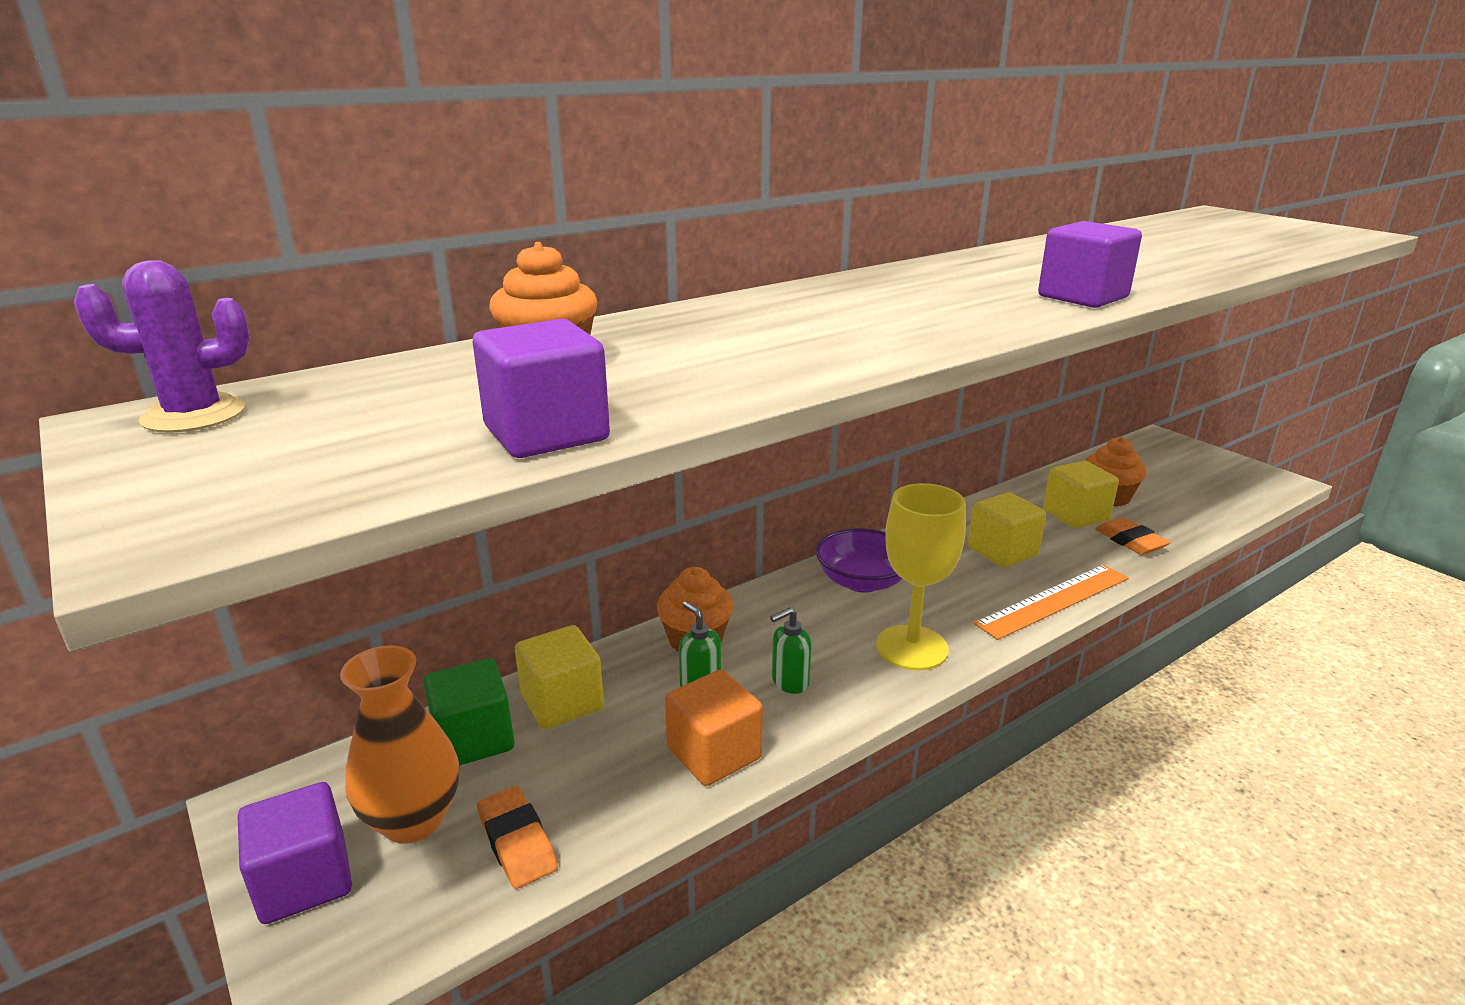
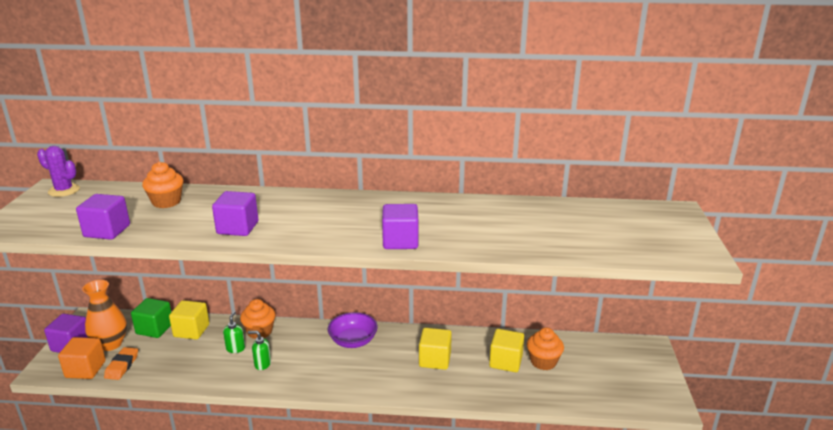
camera: 40 degrees right, 0 degrees up
orange cube [665,670,763,786] -> orange cube moved to [58,337,106,379]
yellow goblet [876,483,966,671] -> none
orange ruler [974,565,1129,640] -> none
orange eraser [1095,517,1171,555] -> none
none -> purple cube [212,191,258,236]

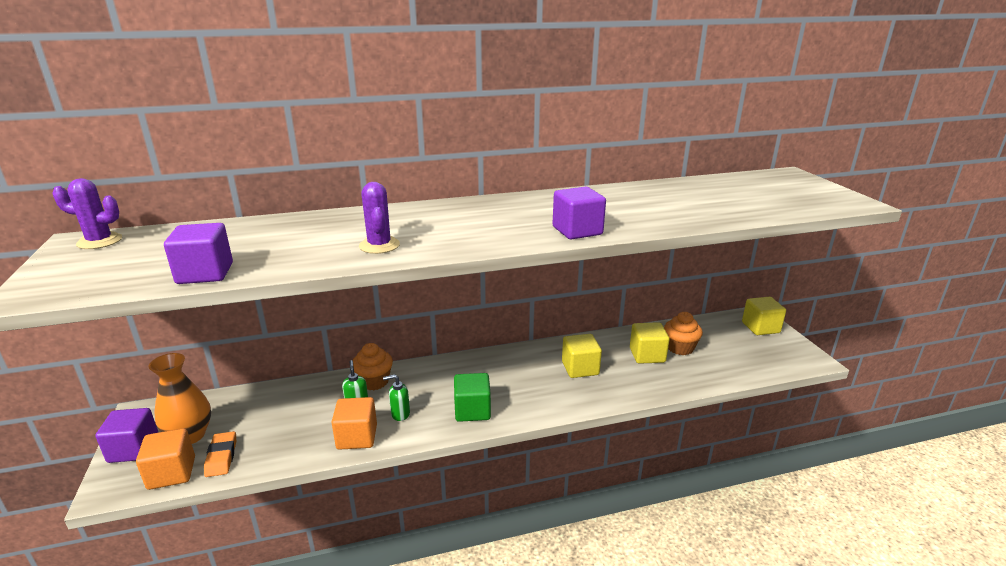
camera: 20 degrees left, 0 degrees up
green cube [131,298,171,338] -> green cube moved to [454,373,491,422]
orange cupcake [142,162,183,208] -> none
yellow cube [169,300,209,340] -> yellow cube moved to [742,297,786,335]
purple cube [212,191,258,236] -> purple cactus [359,182,400,254]
purple bowl [328,312,378,348] -> none
none -> orange cube [331,397,377,450]

